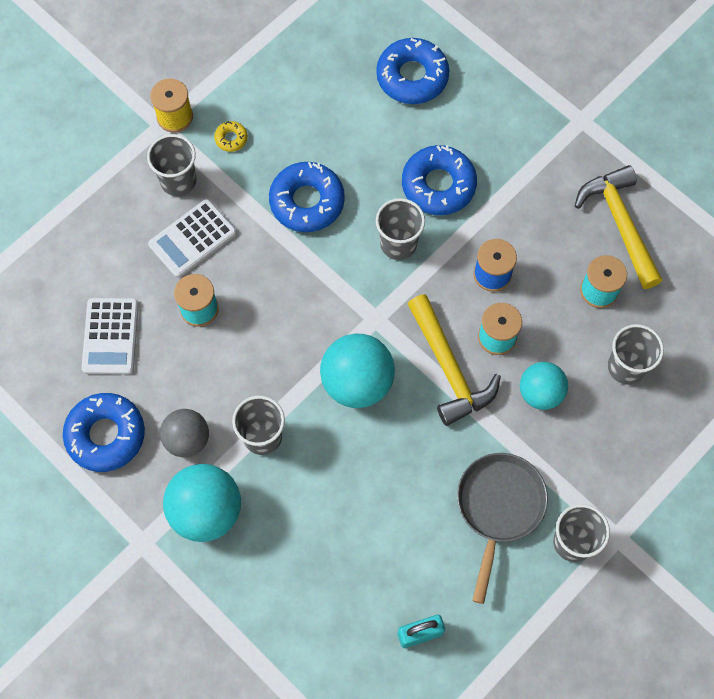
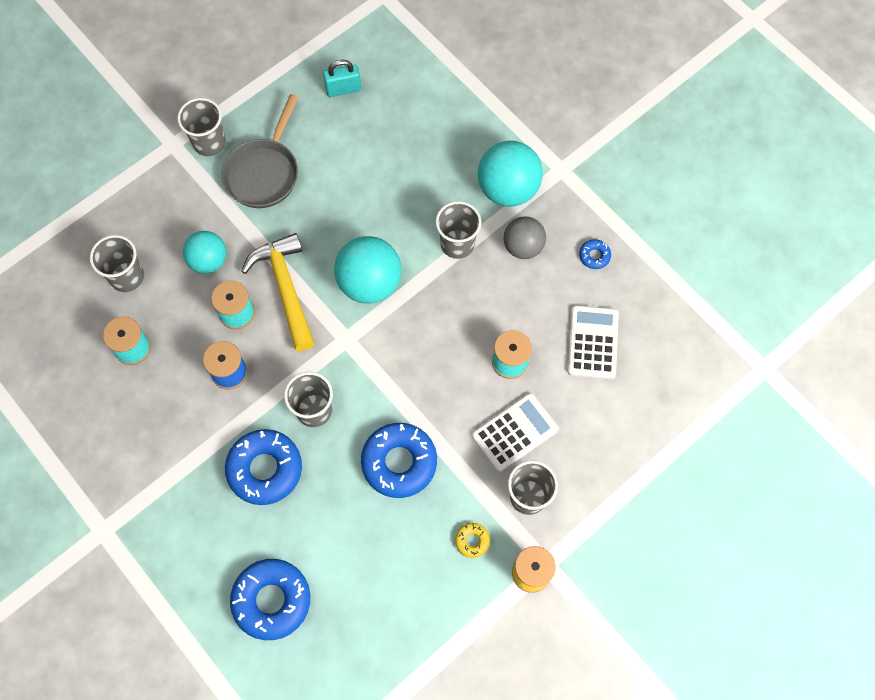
camera: 175 degrees left, 0 degrees up
blue donut [63,393,145,472] -> blue donut [579,239,611,269], size x0.45
yellow hammer [575,165,663,289] -> none

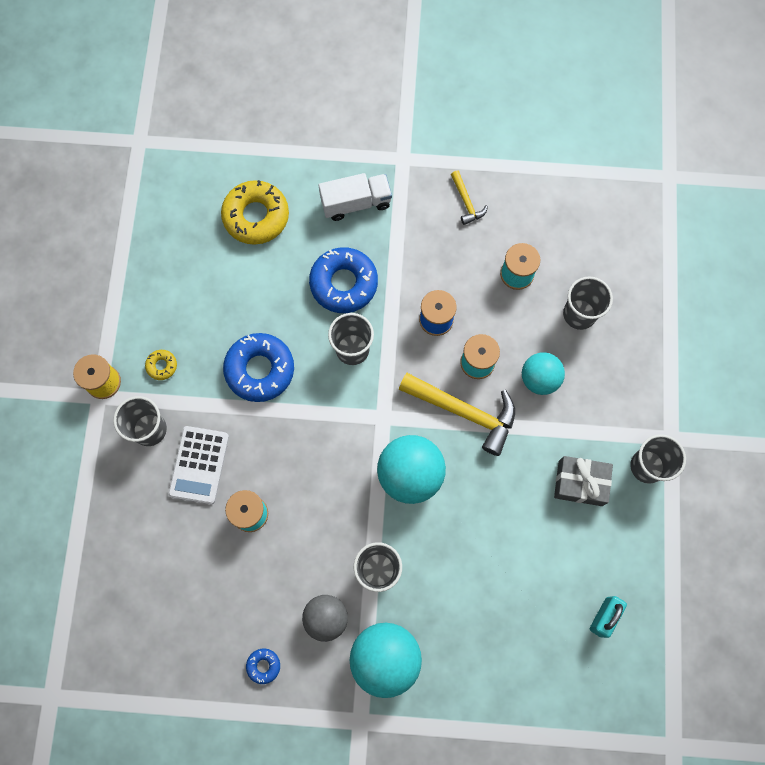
camera: 135 degrees right, 5 degrees up
grey pan [222,94,299,208] -> grey gift [554,456,613,506]
blue donut [230,559,310,640] -> yellow donut [221,180,289,245]
white calculator [568,305,619,379] -> none
none -> white truck [319,173,392,221]
none -> yellow hammer [451,171,488,225]

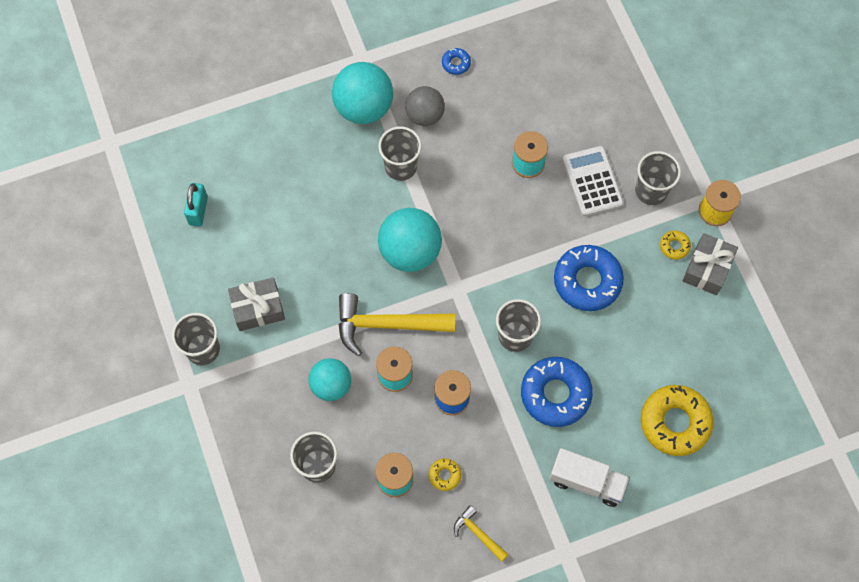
camera: 155 degrees right, 5 degrees down
white truck [319,173,392,221] -> white truck turned 120 degrees counterclockwise [549,448,630,507]
none -> yellow donut [429,458,461,491]
none -> grey gift [682,233,738,295]

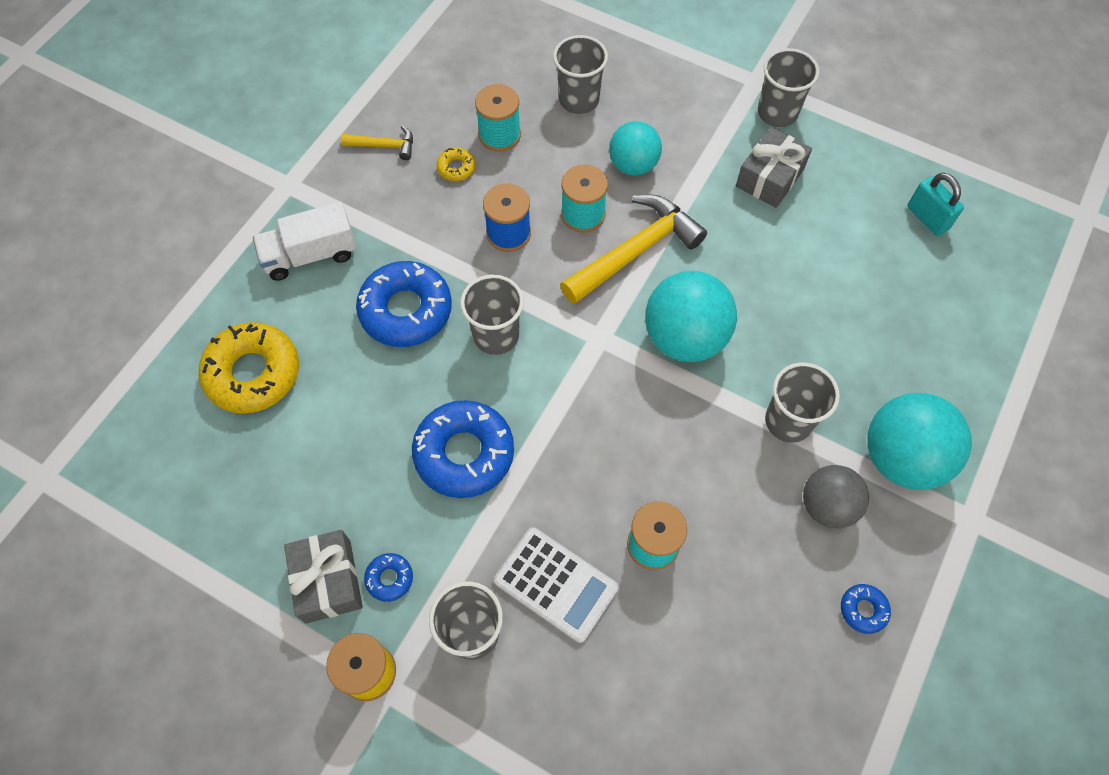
camera: 140 degrees right, 5 degrees down
yellow donut [660,231,691,260] -> blue donut [364,553,413,602]

